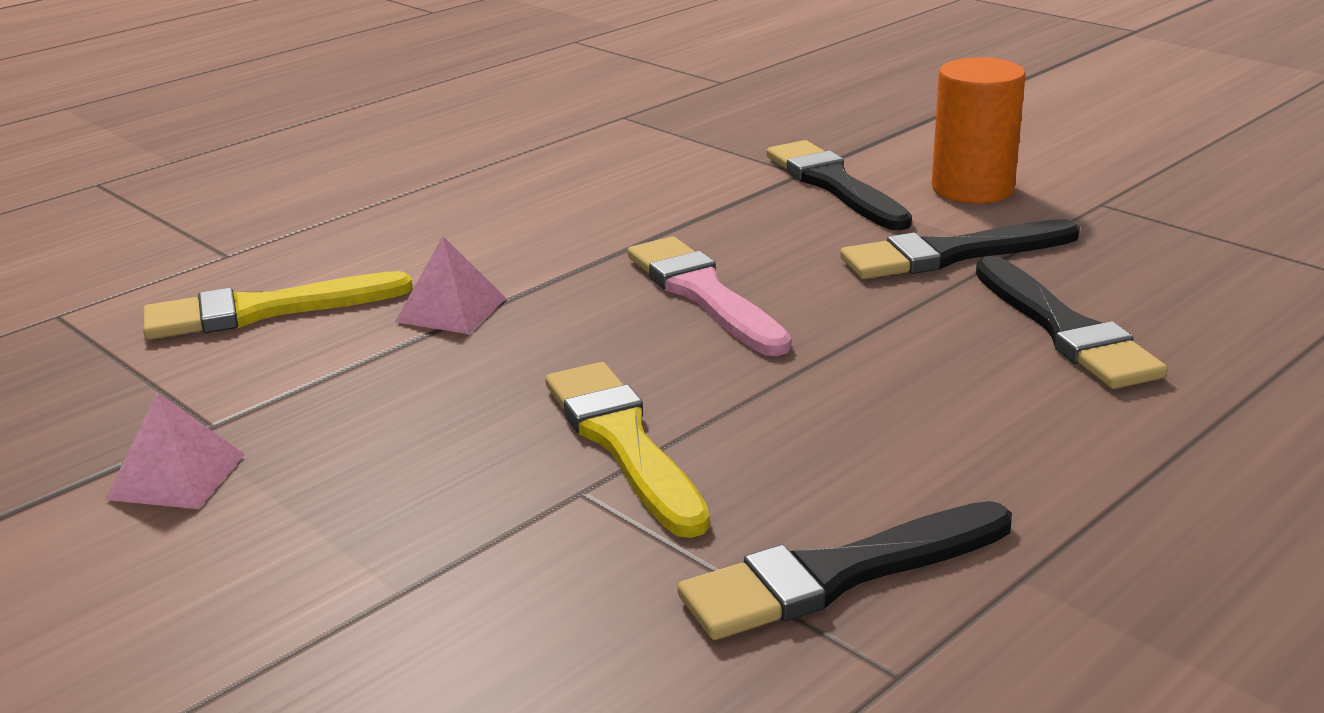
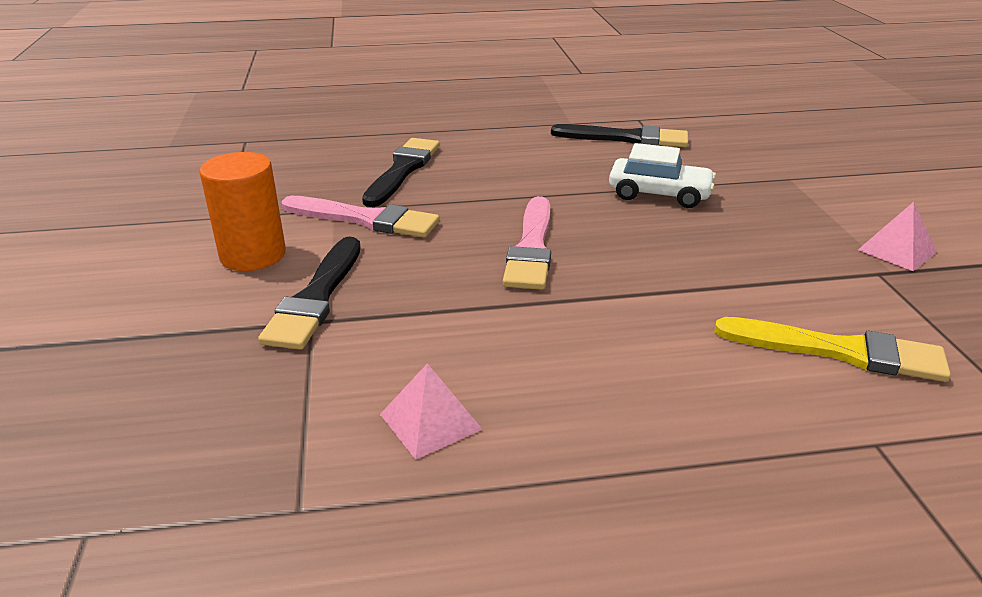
camera: 145 degrees left, 5 degrees up
pink pyramid [395,236,506,334] -> pink pyramid moved to [380,363,483,460]
yellow brush [545,362,710,538] -> white car [609,143,716,208]
black brush [840,219,1080,279] -> pink brush [282,196,439,238]

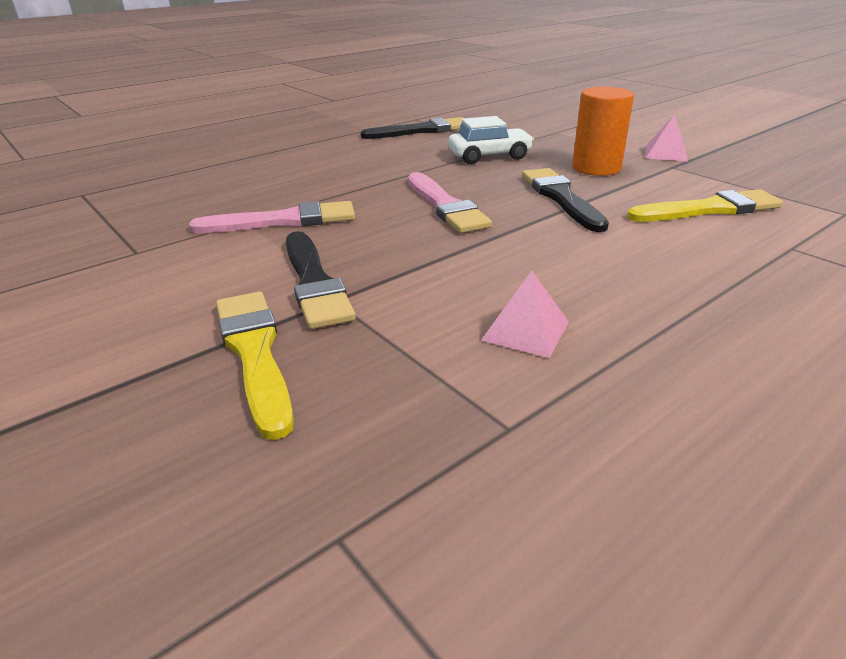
camera: 30 degrees left, 0 degrees up
orange cylinder [200,152,286,271] -> orange cylinder moved to [572,87,634,176]
black brush [362,138,440,207] -> black brush moved to [522,168,609,232]
none -> yellow brush [216,292,294,440]

